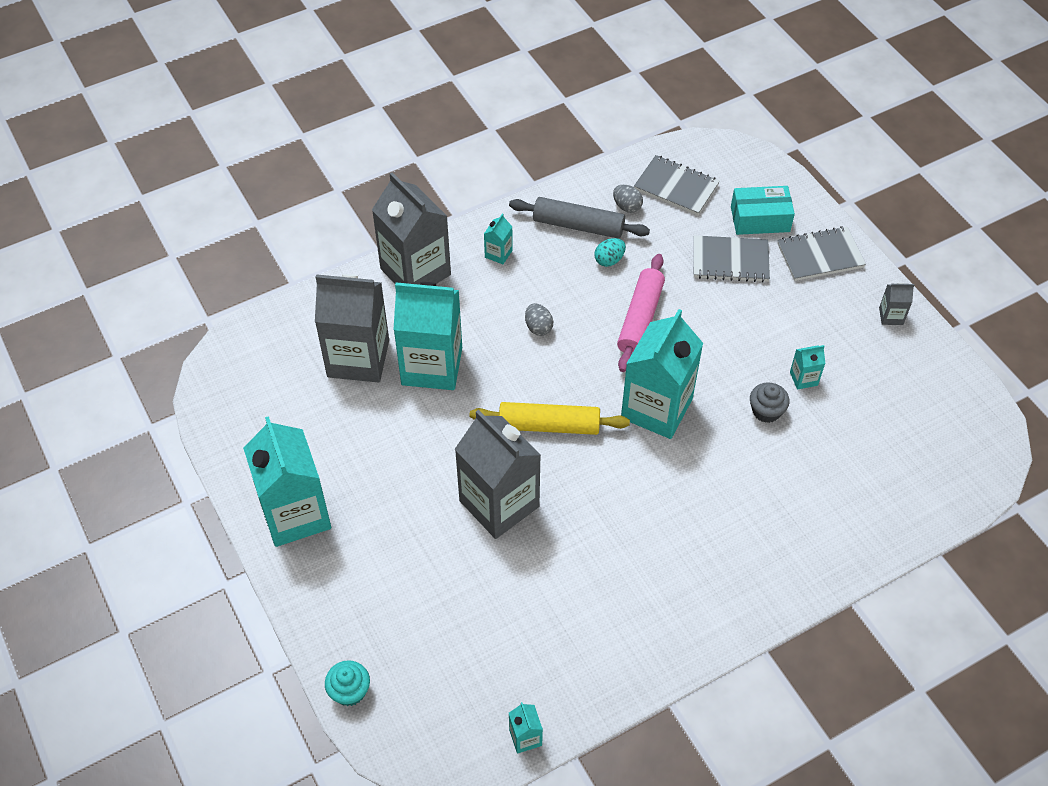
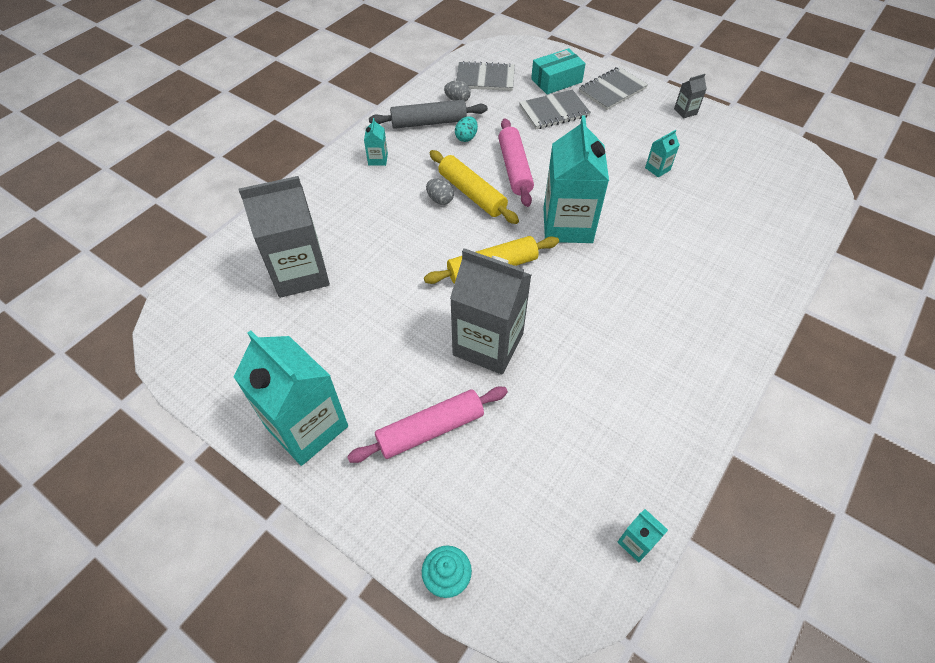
camera: 25 degrees left, 0 degrees up
grey carton [372,172,451,285] -> none
turquoise carton [393,282,462,390] -> none
grey cupcake [750,382,790,423] -> none
none -> pink rolling pin [347,387,508,463]
none -> yellow rolling pin [430,150,519,224]

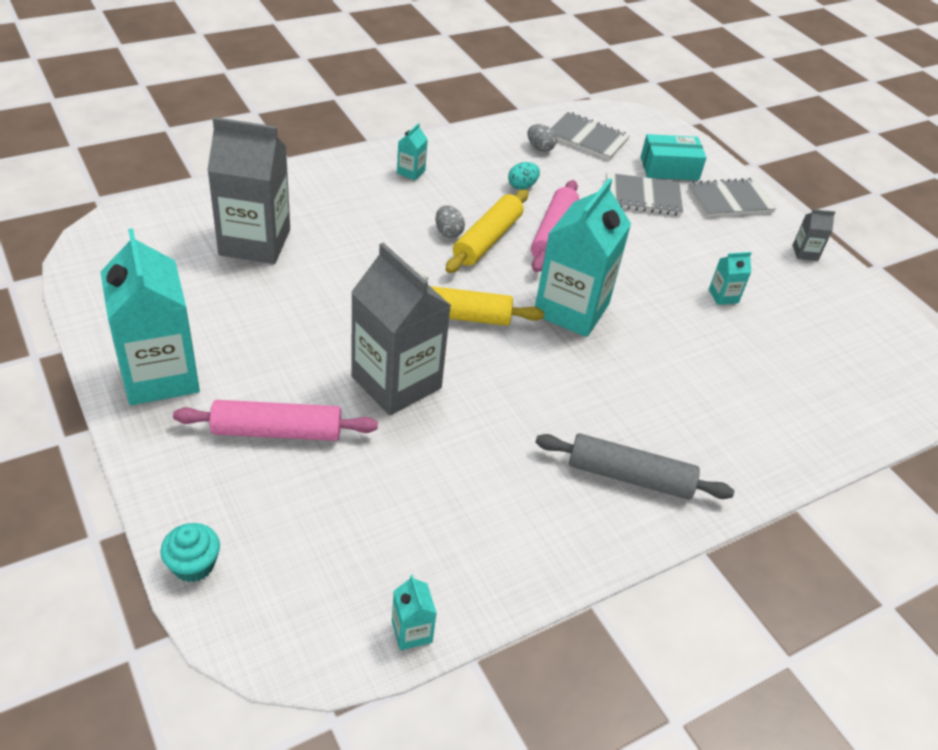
camera: 20 degrees right, 10 degrees down
grey rolling pin [369,100,488,129] -> grey rolling pin moved to [535,433,734,500]
yellow rolling pin [430,150,519,224] -> yellow rolling pin turned 45 degrees clockwise [445,189,528,273]

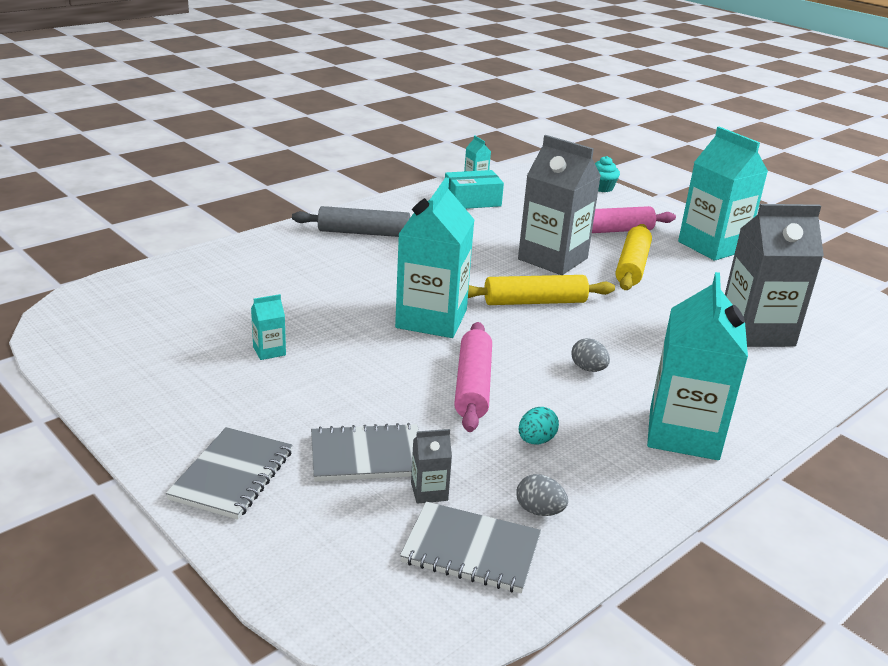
camera: 170 degrees right, 15 degrees down
turquoise carton [397,123,428,180] -> turquoise carton [647,272,748,460], size x2.42
yellow rolling pin [445,189,528,273] -> yellow rolling pin moved to [616,224,652,290]
turquoise box [641,134,707,180] -> turquoise box moved to [445,170,504,209]
grey notebook [688,178,776,217] -> grey notebook turned 45 degrees counterclockwise [166,427,292,520]
grey carton [793,209,835,261] -> grey carton moved to [411,429,452,504]

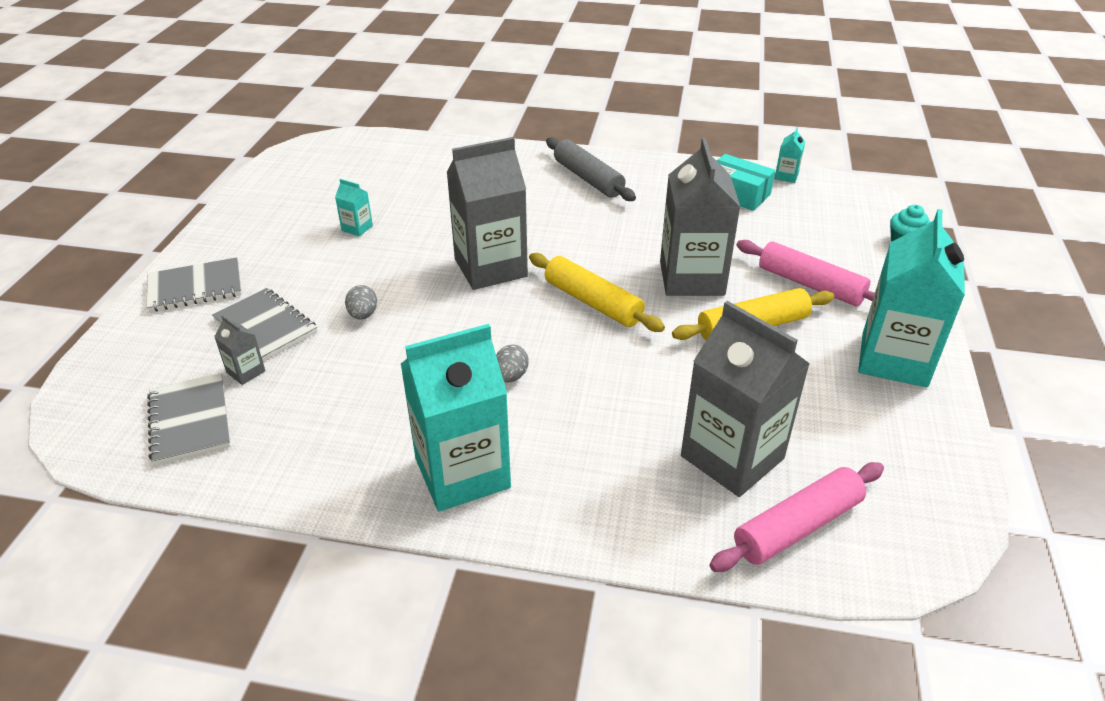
camera: 55 degrees right, 10 degrees up
turquoise carton [395,177,474,338] -> grey carton [446,137,528,290]
pink rolling pin [454,322,492,432] -> pink rolling pin moved to [710,462,884,572]
grey egg [516,474,568,516] -> grey egg moved to [345,285,377,319]
turquoise egg [519,407,559,444] -> none

